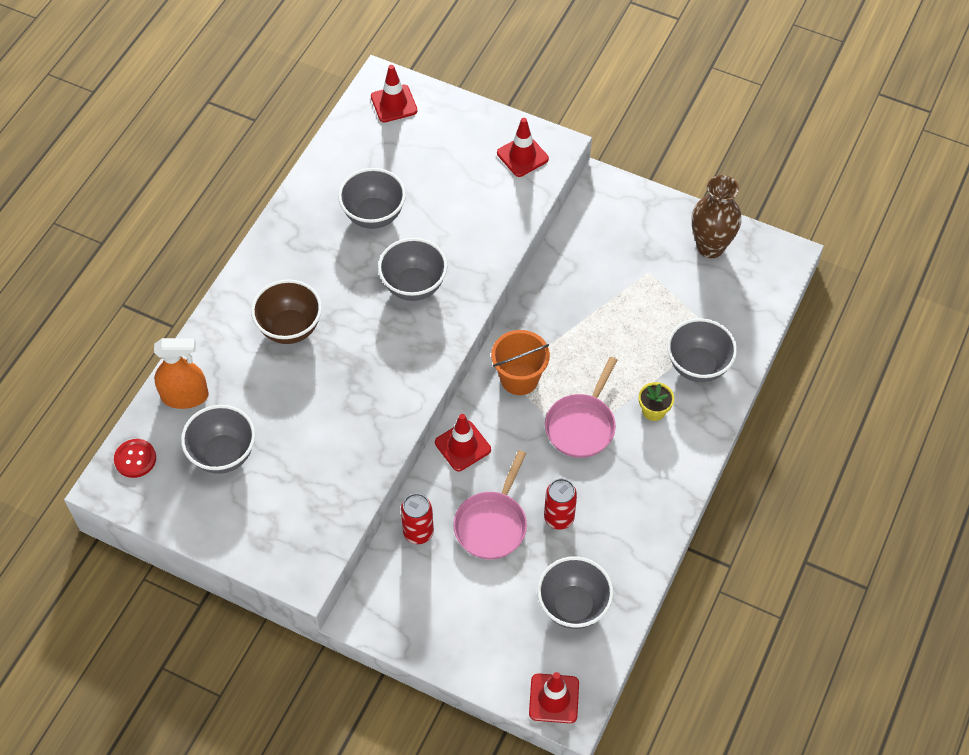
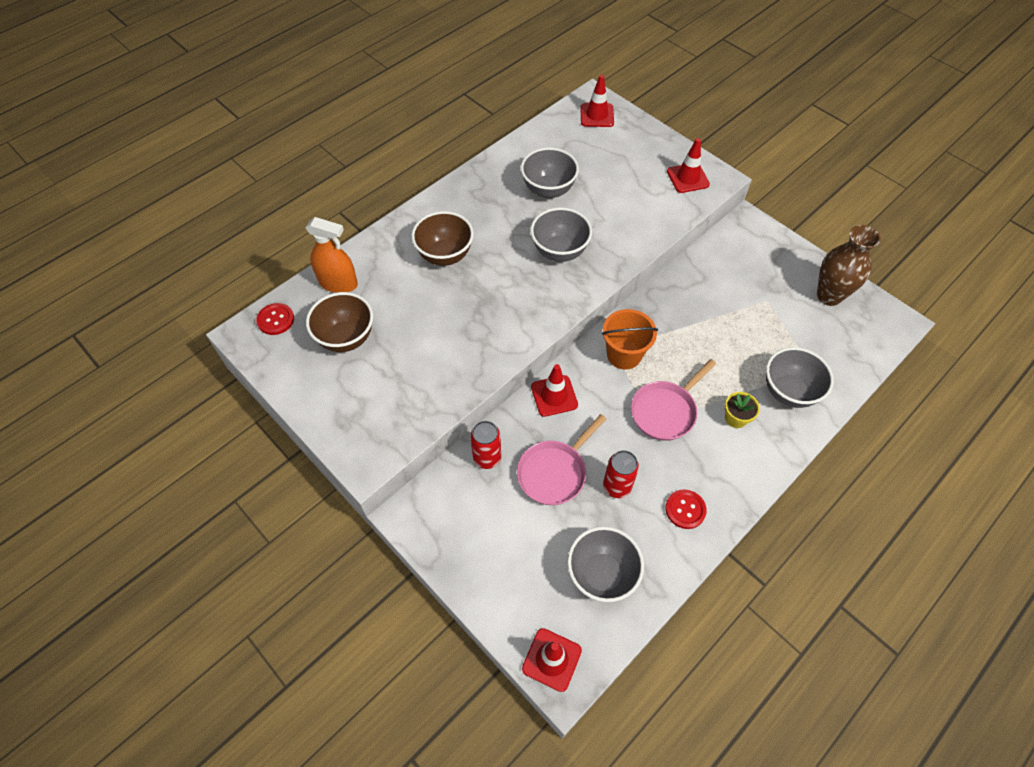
camera: 20 degrees right, 0 degrees up
grey bowl [181,405,255,474] -> brown bowl [306,292,373,352]
none -> red button [665,489,706,529]

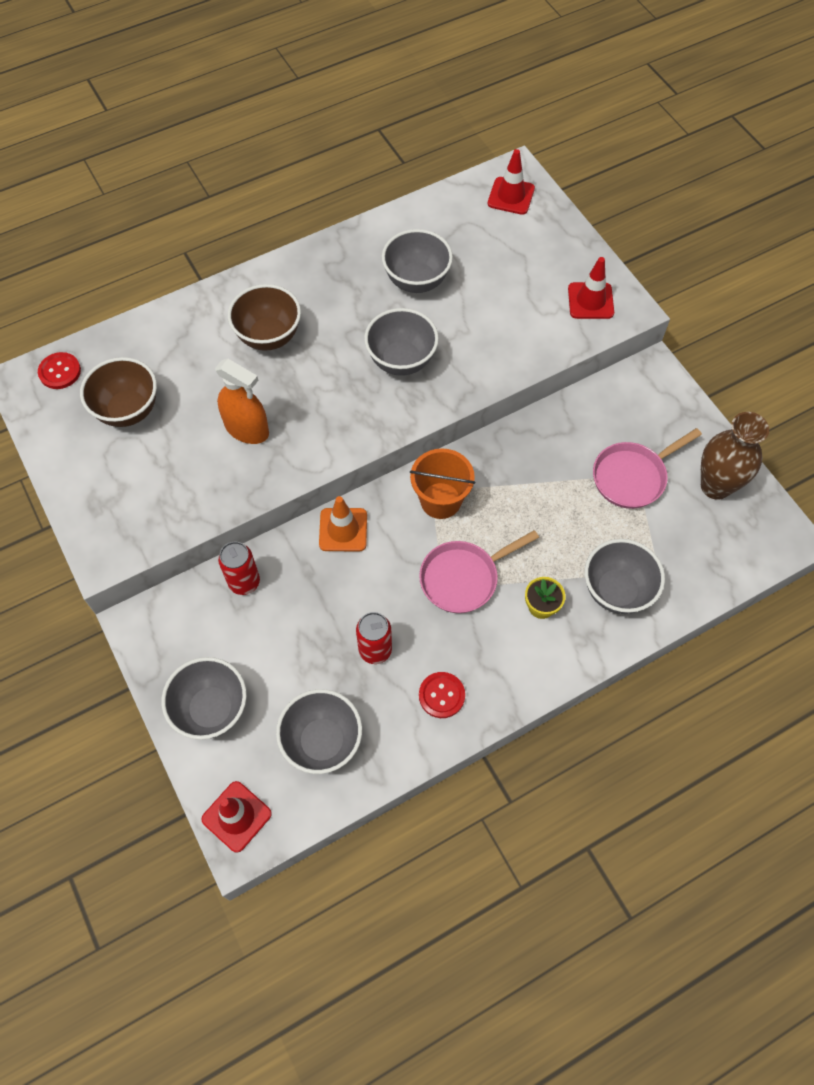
camera: 15 degrees right, 5 degrees up
orange spray bottle [305,217,358,293] -> orange spray bottle moved to [215,359,269,444]
pink pan [517,414,606,505] -> pink pan moved to [593,428,702,509]
red traffic cone [531,364,578,417] -> orange traffic cone [319,496,367,551]
none -> grey bowl [161,657,247,740]

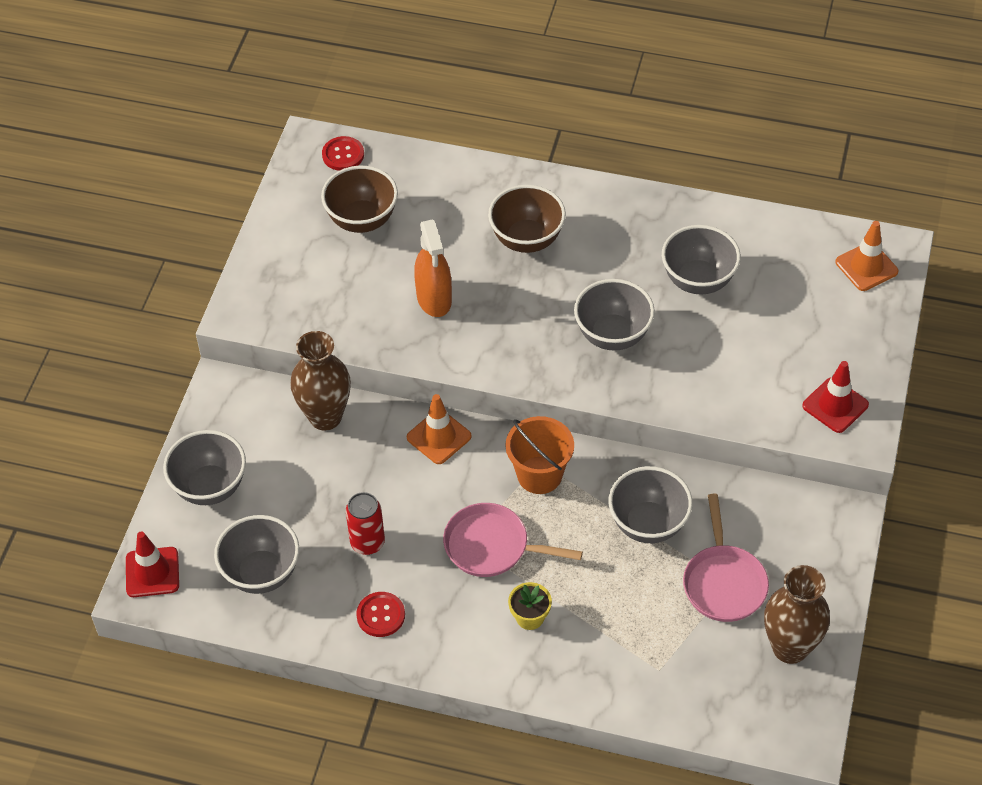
camera: 45 degrees right, 10 degrees down
red can [218,541,260,595] -> brown vase [290,331,351,431]
red traffic cone [488,149,535,215] -> orange traffic cone [836,221,899,291]
grey bowl [585,539,665,614] -> grey bowl moved to [608,466,693,543]
pink pan [593,428,702,509] -> pink pan turned 105 degrees counterclockwise [683,494,769,622]

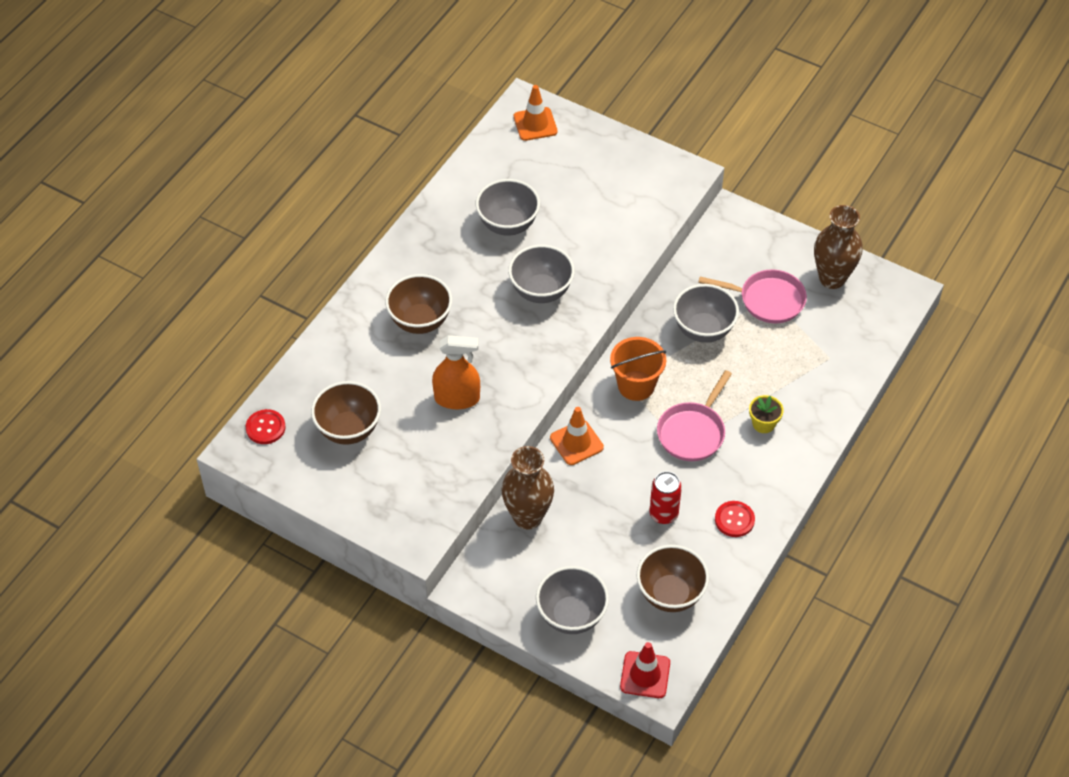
camera: 75 degrees left, 0 degrees up
grey bowl [214,515,299,594] -> brown bowl [637,545,709,612]
red traffic cone [802,361,869,433] -> none

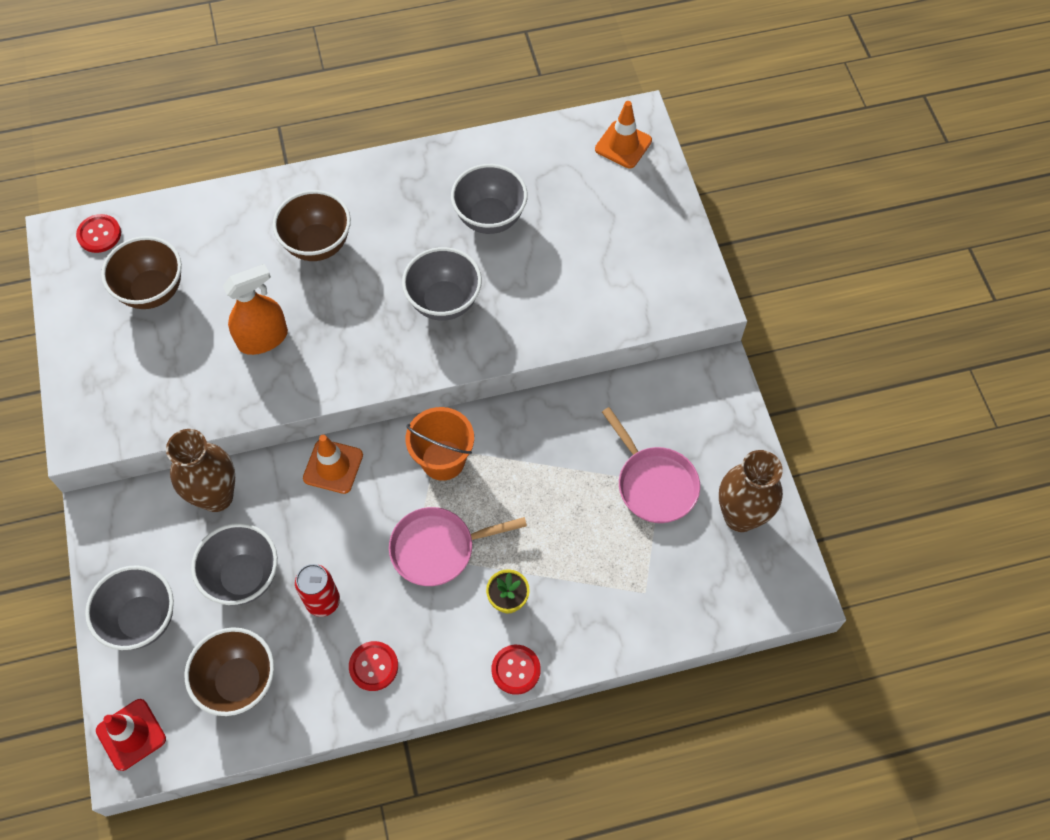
camera: 45 degrees right, 10 degrees up
orange spray bottle [432,335,480,409] -> orange spray bottle turned 75 degrees counterclockwise [223,264,288,355]
grey bowl [673,284,739,343] -> grey bowl moved to [191,523,278,605]
none -> red button [492,645,541,695]

